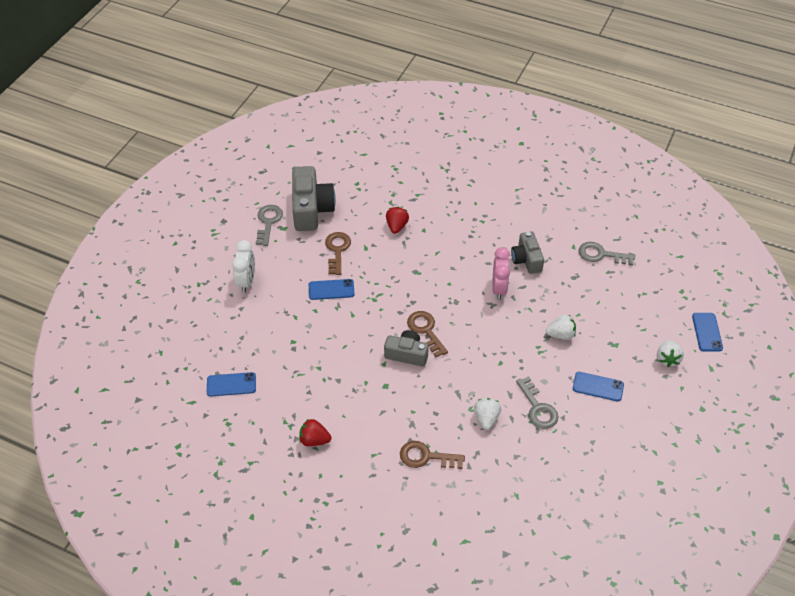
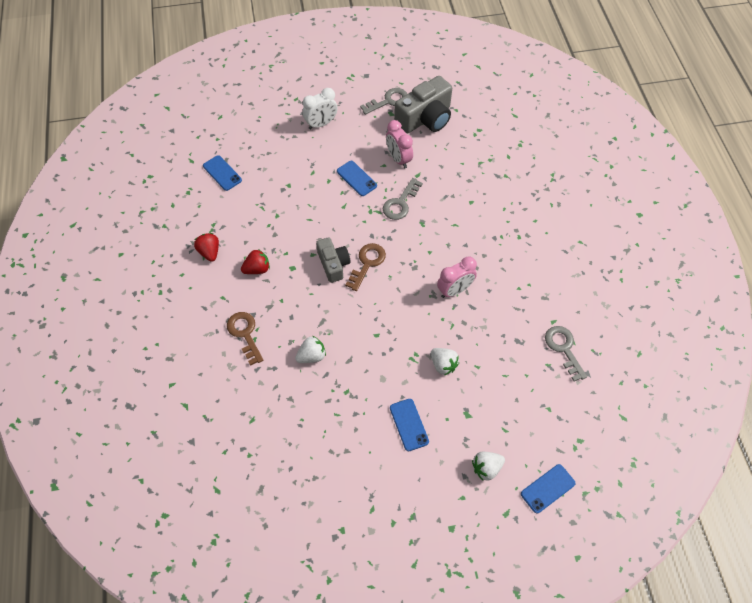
camera: 55 degrees right, 10 degrees up
brown key [325,232,351,275] -> pink clock [386,120,413,168]
red strawberry [386,207,409,234] -> red strawberry moved to [241,249,270,274]
grey camera [511,232,544,274] -> none
grey key [516,376,559,429] -> grey key moved to [383,178,423,220]

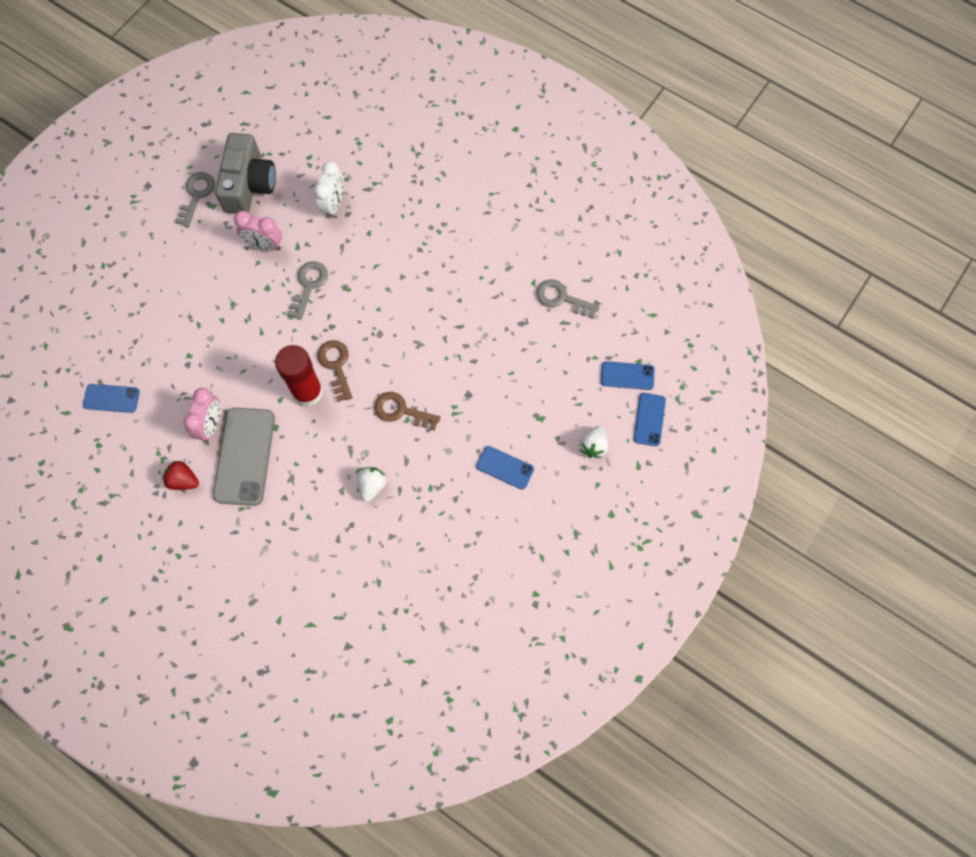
camera: 45 degrees left, 10 degrees up
brown key [227,312,263,366] -> brown key moved to [374,392,441,431]
red strawberry [241,249,270,274] -> grey phone [213,408,275,506]
white clock [302,88,338,129] -> white clock moved to [314,161,343,218]
grey camera [316,237,351,283] -> red glue stick [275,345,323,407]
blue phone [337,161,377,196] -> blue phone moved to [601,361,655,390]
grey key [383,178,423,220] -> grey key turned 150 degrees counterclockwise [288,261,328,320]
white strawberry [431,348,459,375] -> none
pink clock [437,256,477,298] -> pink clock moved to [183,388,221,442]

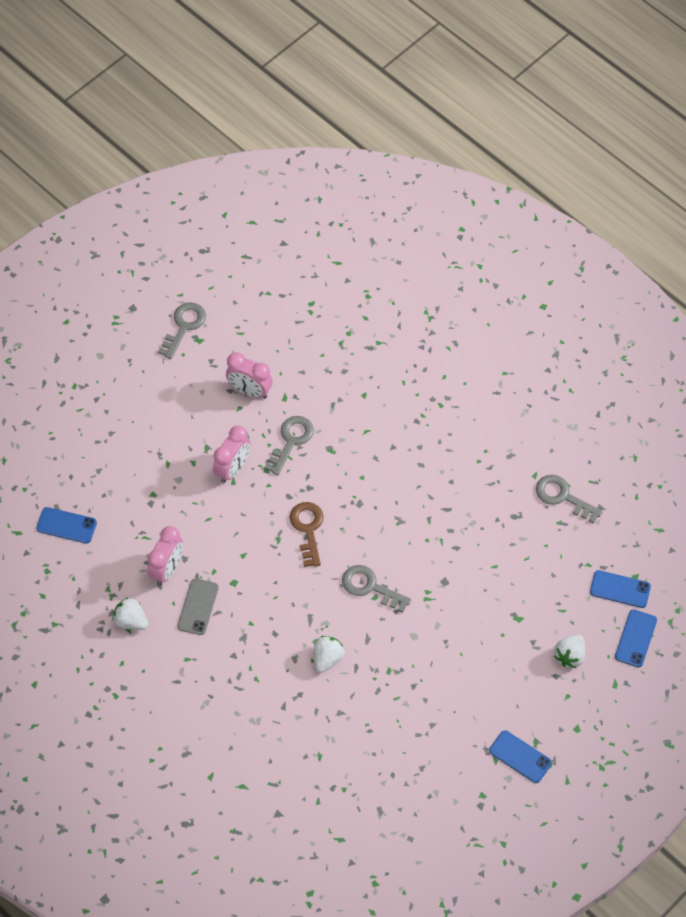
camera: 10 degrees right, 10 degrees down
red strawberry [163,461,199,490] -> white strawberry [113,597,148,630]
grey phone [213,408,275,506] -> grey phone [177,579,219,635], size x0.55
grey camera [215,133,276,214] -> none
red glue stick [275,345,323,407] -> none
white clock [314,161,343,218] -> none
brown key [374,392,441,431] -> grey key [342,565,411,613]
blue phone [476,446,534,490] -> blue phone moved to [489,730,552,783]
none -> pink clock [213,426,250,483]

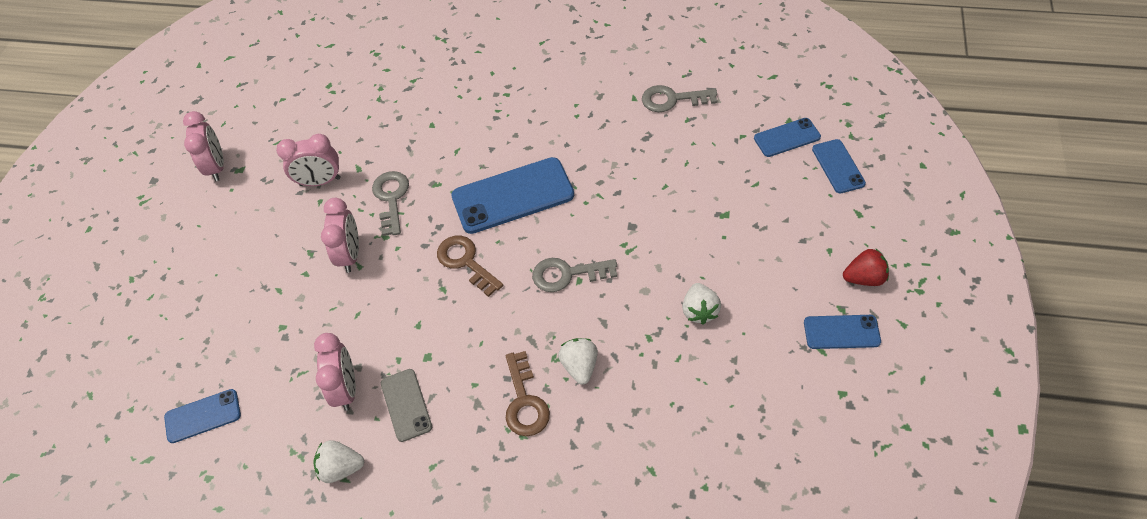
camera: 30 degrees left, 5 degrees down
grey key [158,302,206,359] -> pink clock [183,111,224,181]
white strawberry [554,634,585,668] -> white strawberry moved to [682,283,721,325]
none -> blue phone [451,157,574,234]
none -> brown key [506,351,550,436]
none -> red strawberry [843,248,889,286]

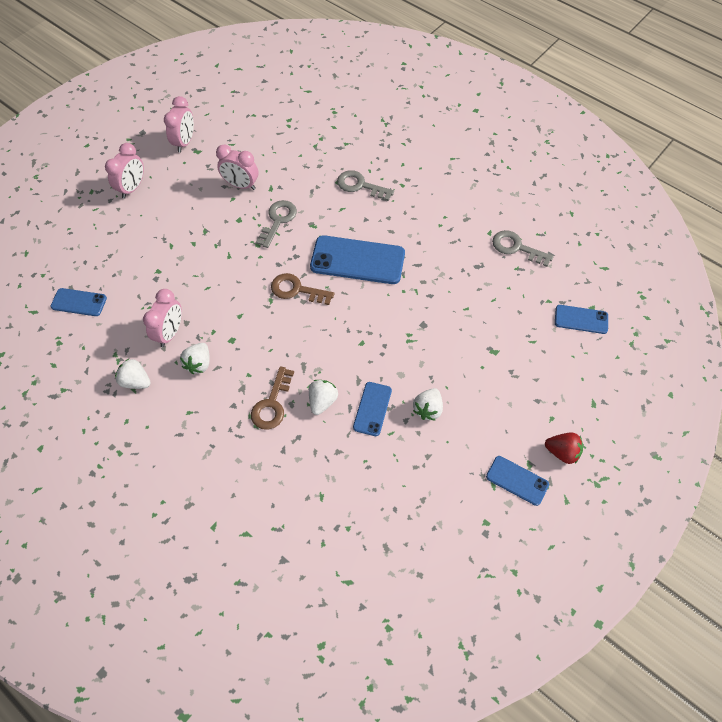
camera: 25 degrees right, 5 degrees up
pink clock [321,198,359,273] -> pink clock moved to [105,143,144,199]
grey phone [381,369,432,442] -> white strawberry [180,343,210,374]
brown key [437,236,503,297] -> brown key turned 60 degrees counterclockwise [271,273,334,305]
grey key [532,258,617,292] -> grey key moved to [337,170,394,201]
blue phone [812,139,866,193] -> blue phone moved to [353,382,392,436]

